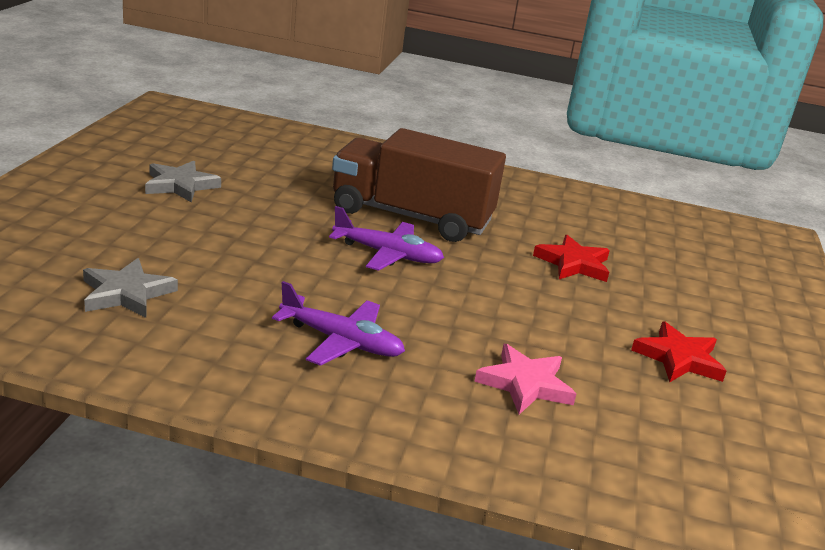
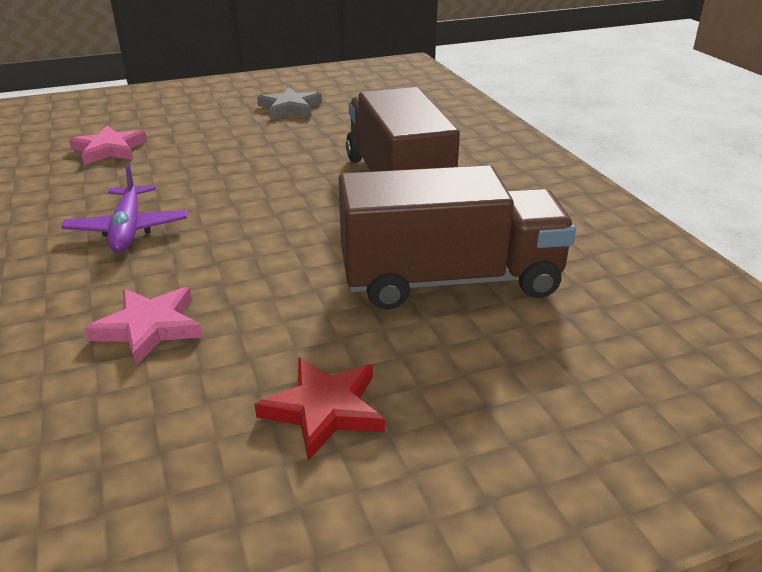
camera: 60 degrees right, 5 degrees up
grey star [83,258,178,318] -> pink star [69,125,147,165]
purple plane [329,206,444,271] -> none
red star [533,235,610,282] -> brown truck [339,165,576,310]

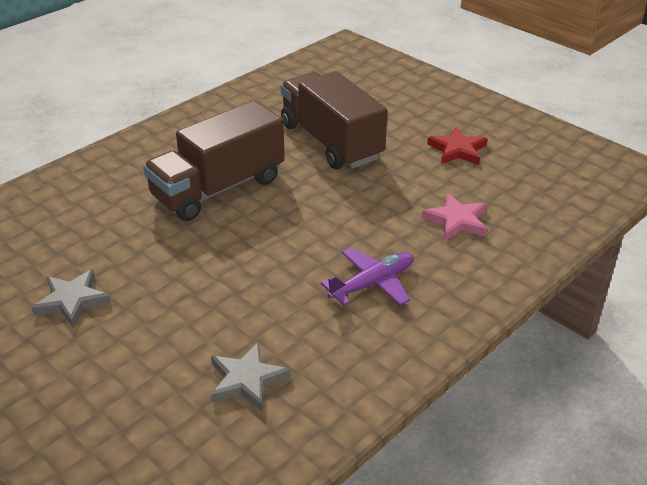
camera: 115 degrees left, 5 degrees up
pink star [69,125,147,165] -> grey star [211,342,290,411]

